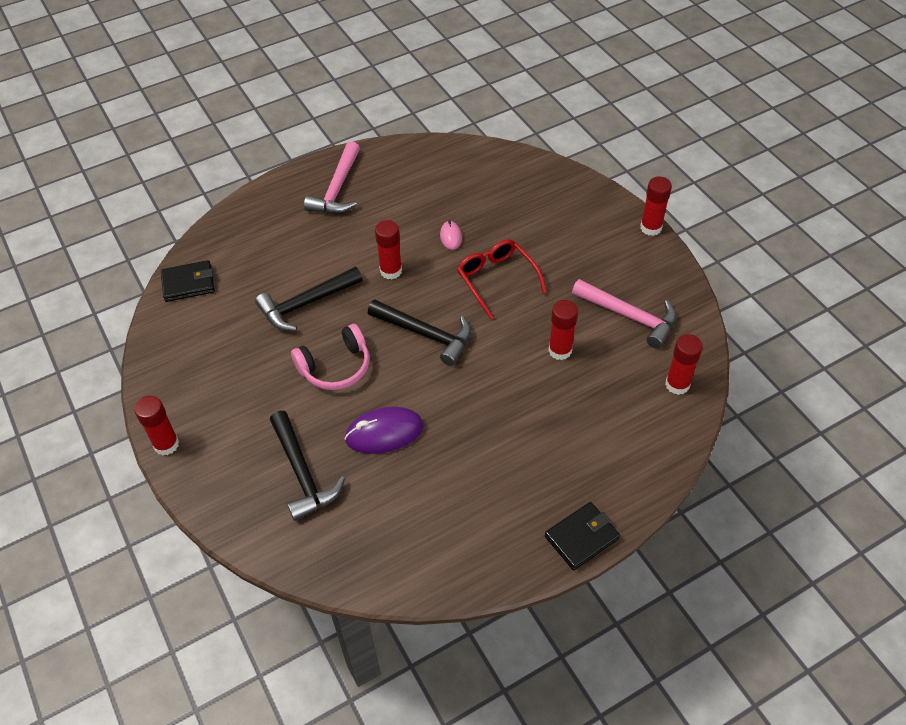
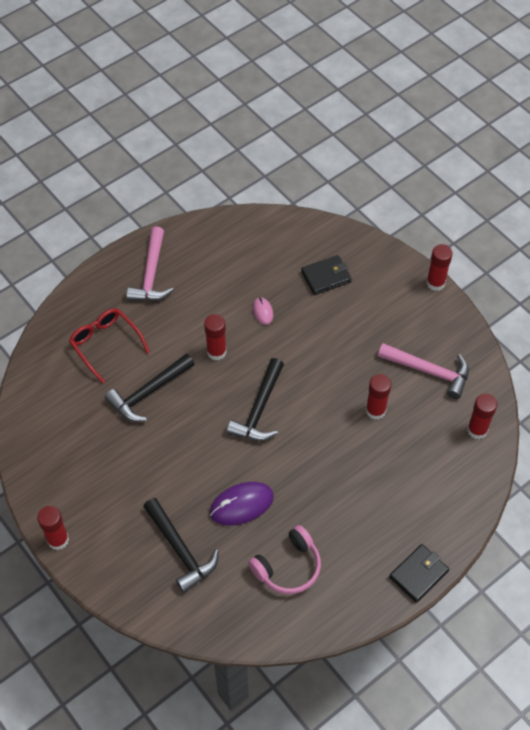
camera: 10 degrees left, 5 degrees up
black wallet [161,260,215,302] -> black wallet moved to [301,255,352,295]
pink headphones [291,324,370,390] -> pink headphones moved to [248,525,321,594]
black hammer [368,300,471,366] -> black hammer turned 90 degrees clockwise [226,358,284,441]
red glasses [457,239,547,319] -> red glasses moved to [69,309,150,384]

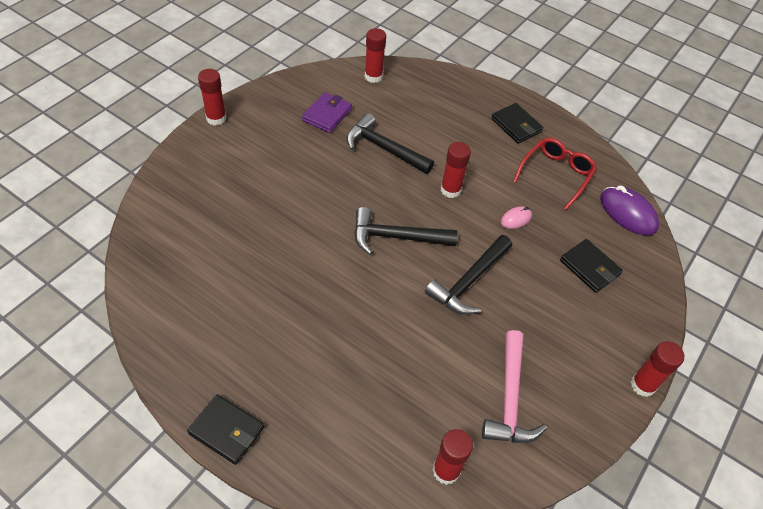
camera: 70 degrees right, 5 degrees down
red glasses [69,309,150,384] -> red glasses moved to [513,138,597,210]
pink hammer [126,227,174,301] -> black wallet [491,103,543,144]
black hammer [143,498,219,593] -> black hammer moved to [425,235,512,315]
purple mouse [210,482,274,525] -> purple mouse moved to [600,186,659,235]
pink headphones [248,525,321,594] -> none
red glue stick [366,374,391,420] -> red glue stick moved to [365,28,386,83]
none -> purple wallet [302,92,352,133]

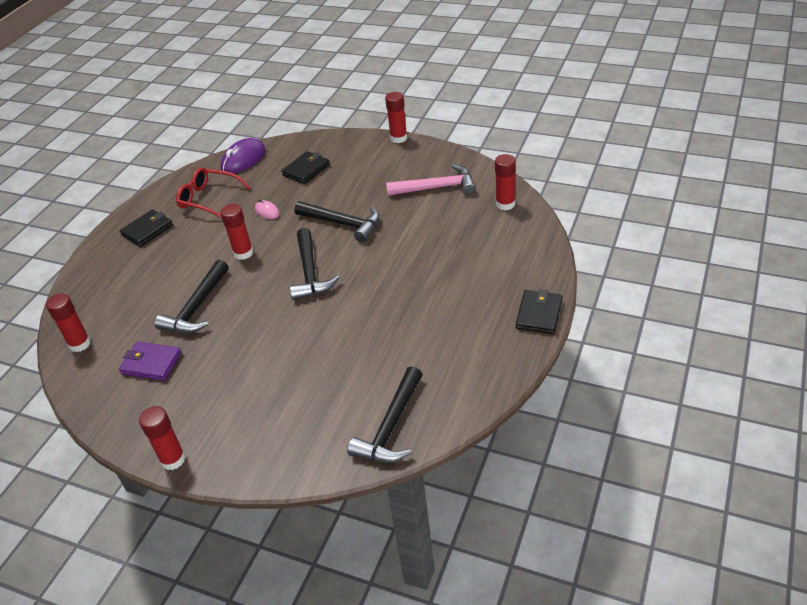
camera: 95 degrees left, 10 degrees down
none -> black hammer [347,366,423,463]

